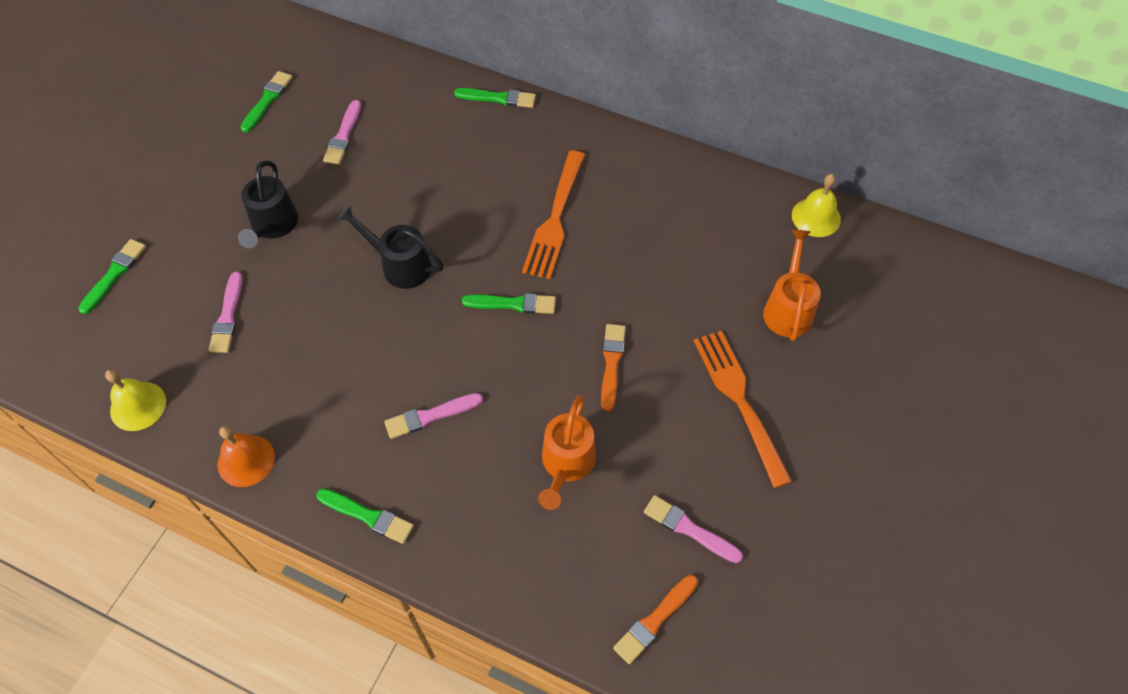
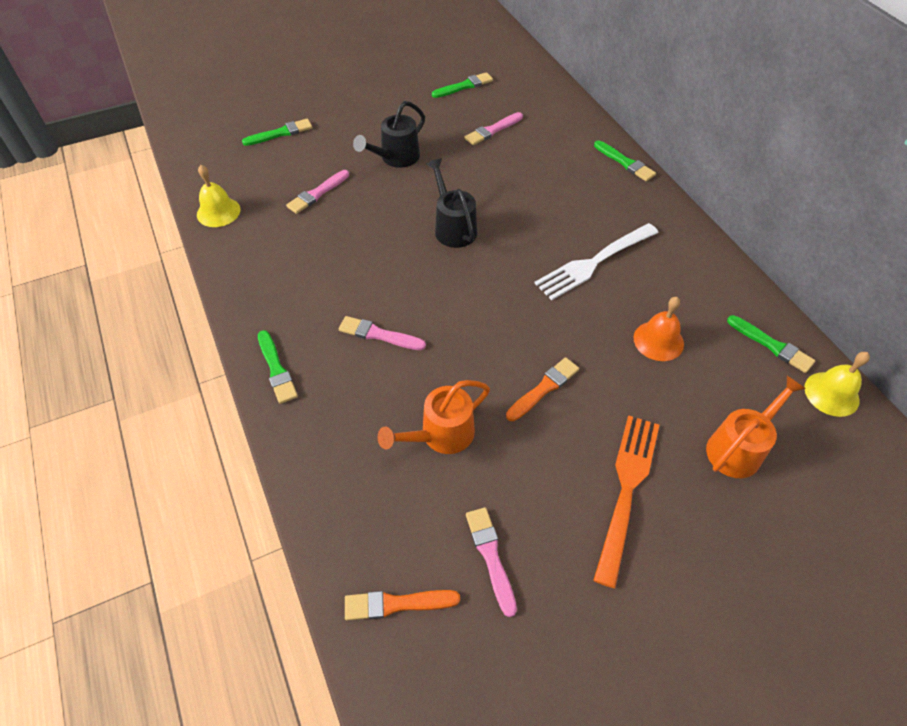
camera: 40 degrees right, 5 degrees down
orange bell [218,426,275,487] -> orange bell moved to [634,297,684,361]
green brush [462,293,556,314] -> green brush moved to [727,315,815,373]
orange fork [522,151,585,279] -> white fork [534,223,659,300]

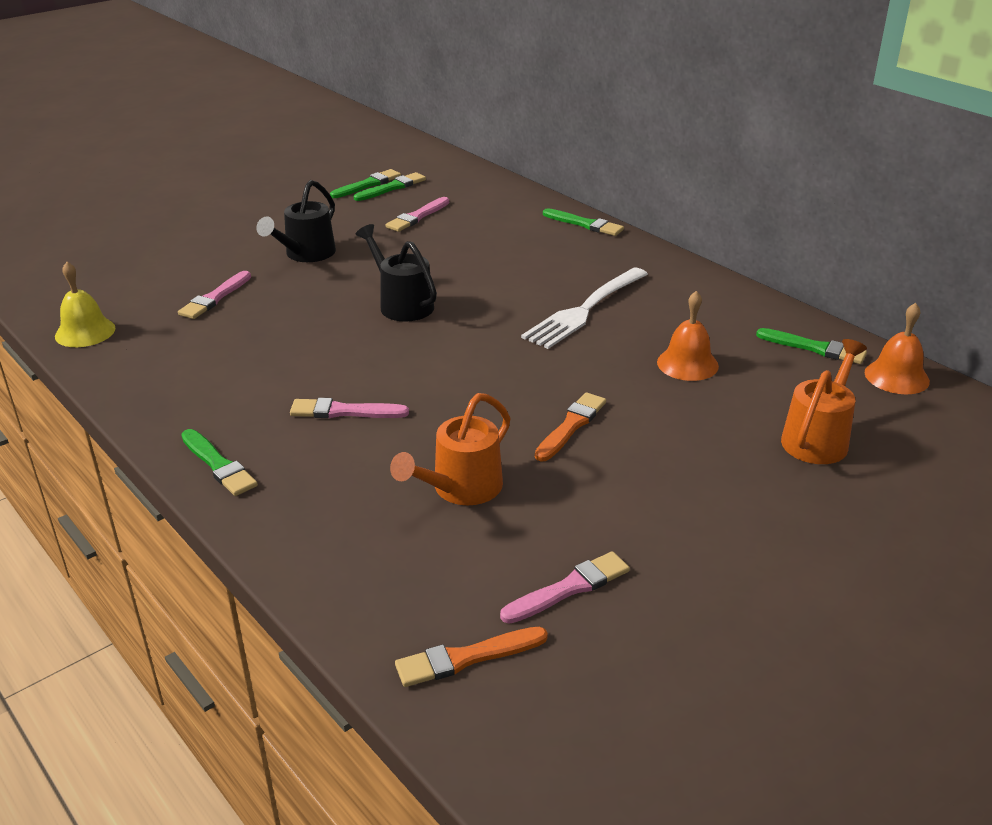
camera: 15 degrees left, 20 degrees down
green brush [242,119,312,146] -> green brush moved to [354,172,426,201]
pink brush [466,507,517,617] -> pink brush turned 90 degrees clockwise [500,551,630,624]
orange fork [593,415,659,588] -> none
yellow bell [804,352,870,417] -> orange bell [865,303,930,394]

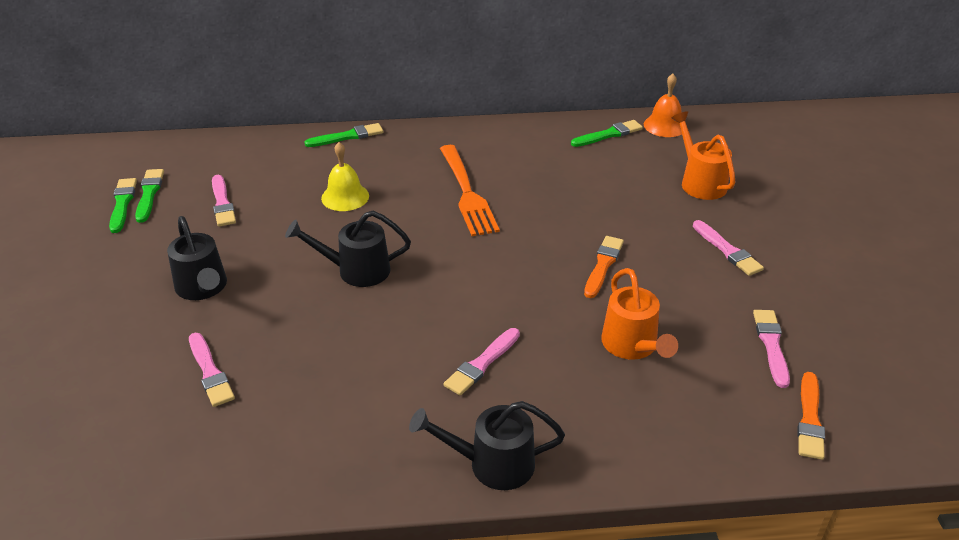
camera: 55 degrees left, 5 degrees up
yellow bell [55,262,115,347] -> yellow bell moved to [321,142,369,211]
green brush [181,429,258,496] -> black watering can [409,401,565,490]
white fork [521,268,648,349] -> orange fork [440,145,500,236]
orange brush [535,392,606,462] -> orange brush turned 45 degrees clockwise [584,236,624,298]
orange bell [657,291,719,381] -> none
none -> pink brush [693,220,764,276]

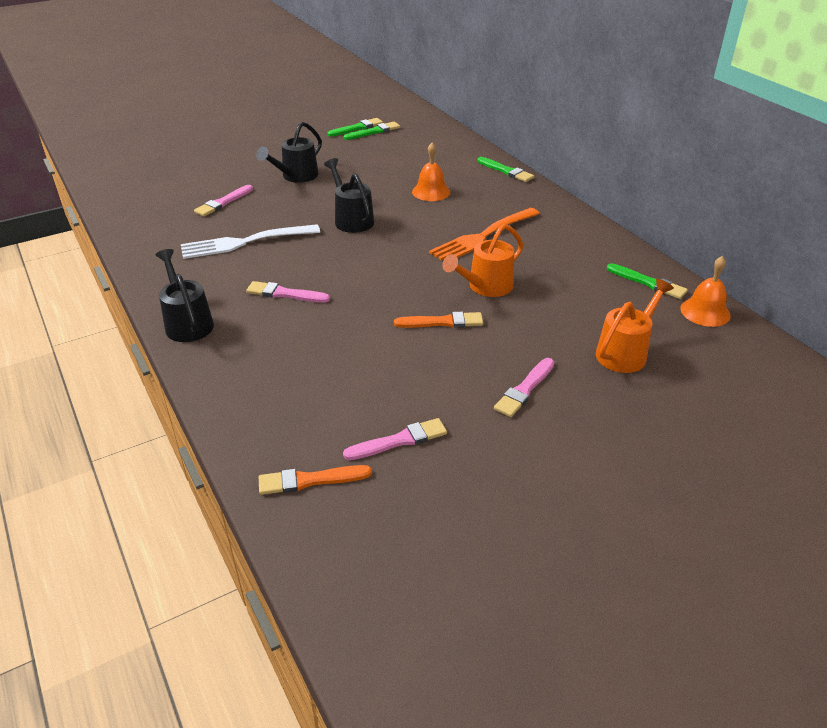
camera: 65 degrees right, 0 degrees up
pink brush [212,175,236,226] -> none
yellow bell [321,142,369,211] -> orange bell [412,143,450,201]
orange watering can [601,268,678,360] -> orange watering can moved to [442,224,524,297]
none -> white fork [181,224,320,259]

